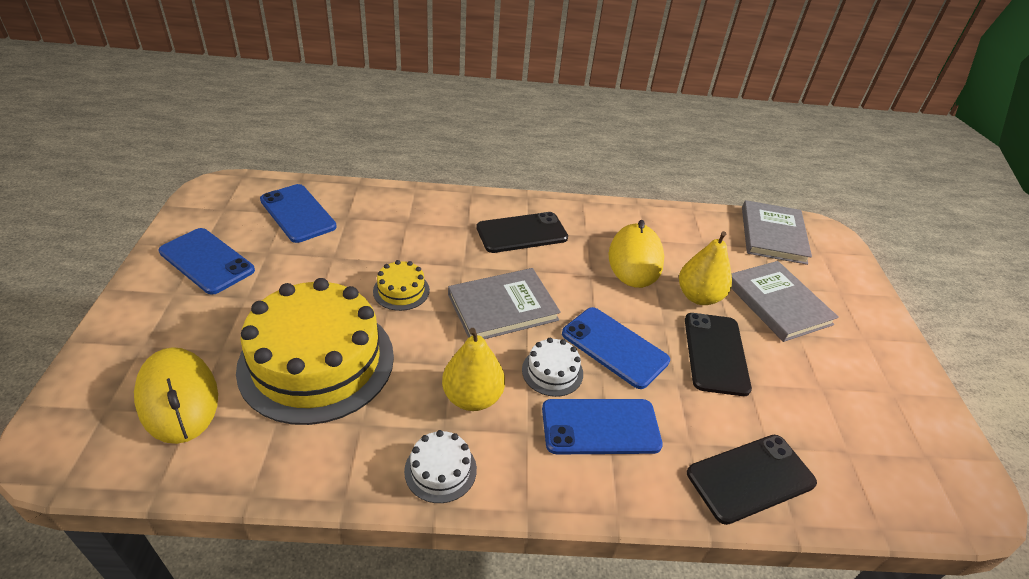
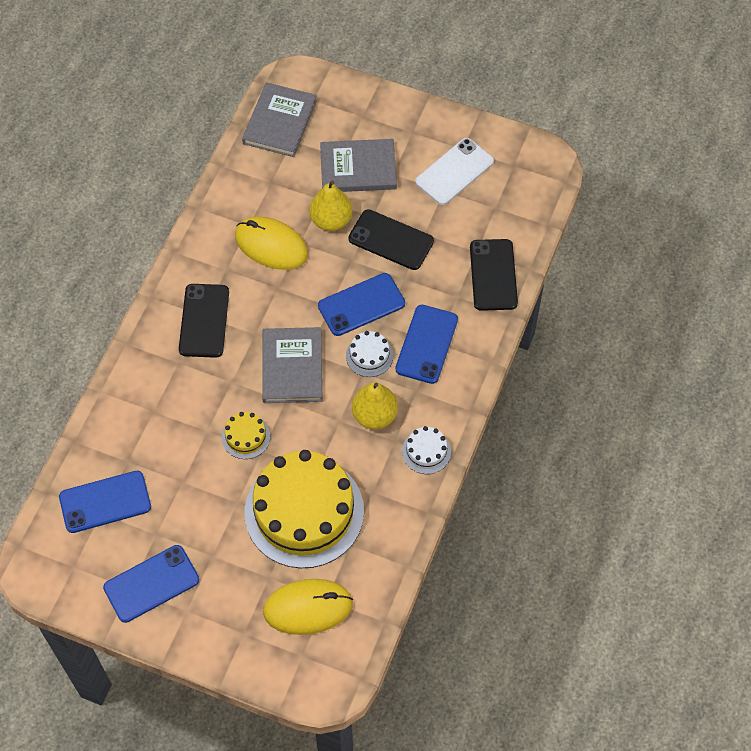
camera: 65 degrees left, 20 degrees up
grey book [742,200,812,265] -> grey book turned 75 degrees clockwise [242,82,317,157]
none -> white phone [415,138,494,205]

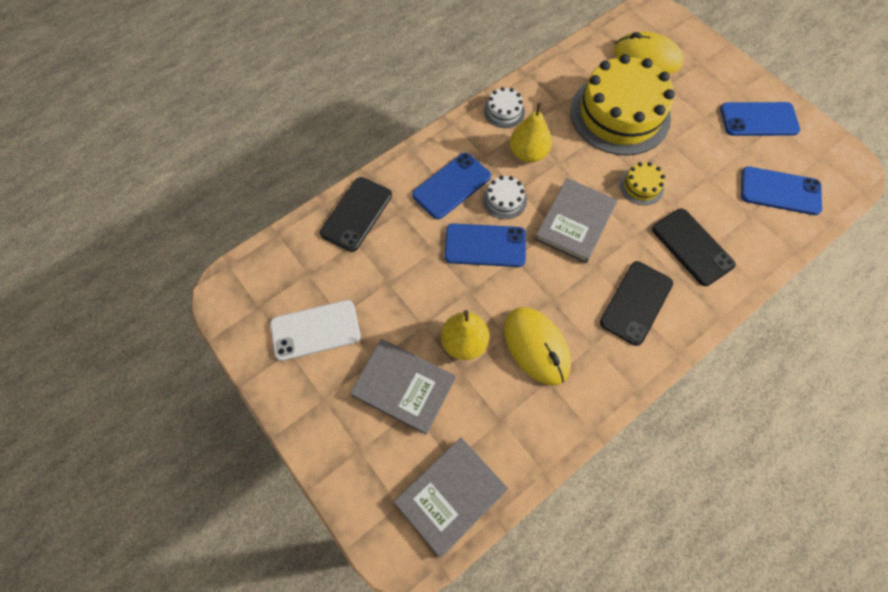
camera: 150 degrees left, 5 degrees up
black phone [348,209,434,270] -> black phone moved to [652,208,736,286]

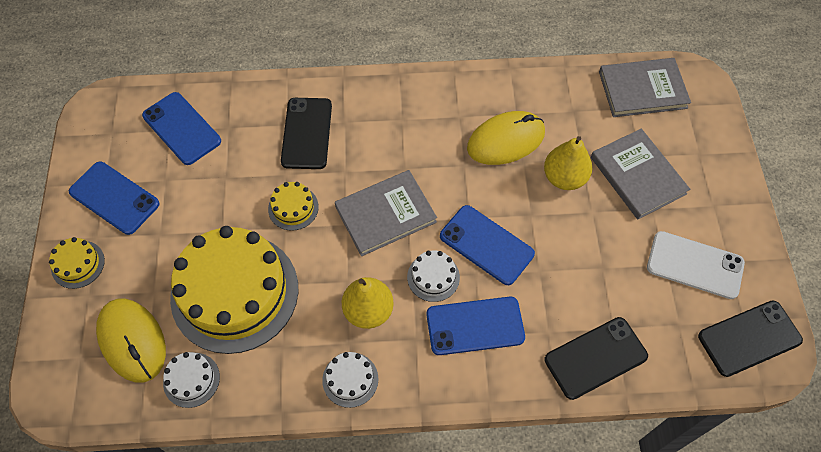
camera: 145 degrees left, 5 degrees down
yellow mouse [504,307,571,386] -> yellow mouse turned 60 degrees clockwise [467,111,545,165]
black phone [600,261,673,346] -> black phone moved to [698,300,803,377]
none -> yellow cake [49,237,105,289]
none -> white cake [163,352,220,408]

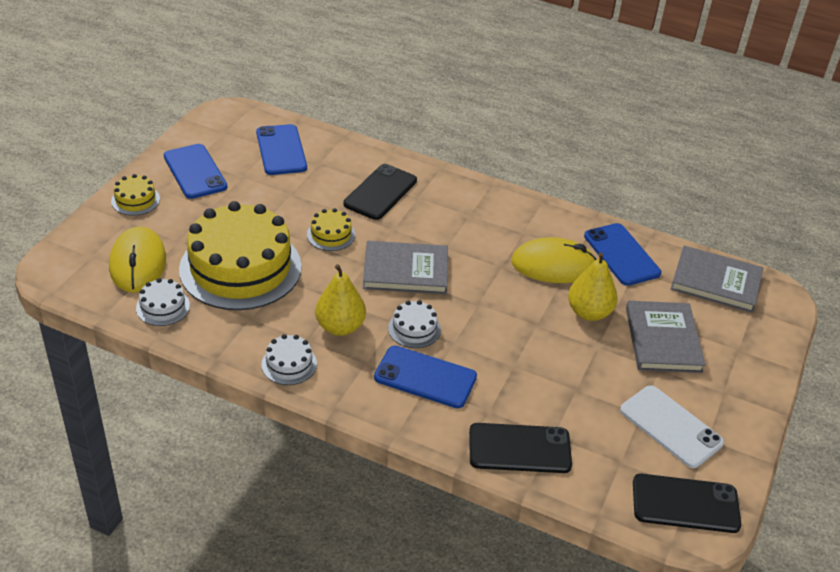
camera: 25 degrees right, 20 degrees down
blue phone [440,205,535,285] -> blue phone moved to [584,223,661,286]

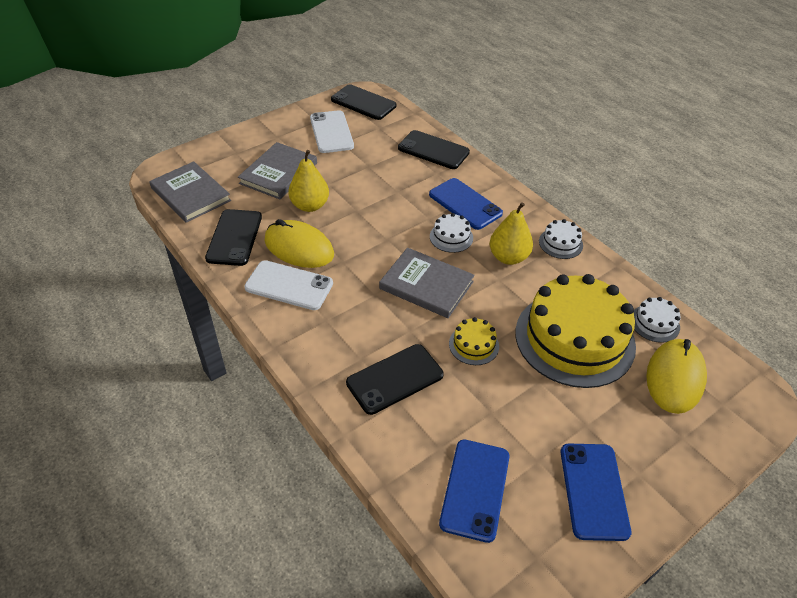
camera: 150 degrees left, 5 degrees up
yellow cake [111,174,160,216] -> none
blue phone [584,223,661,286] -> black phone [205,209,262,266]
none -> white phone [244,260,333,310]

